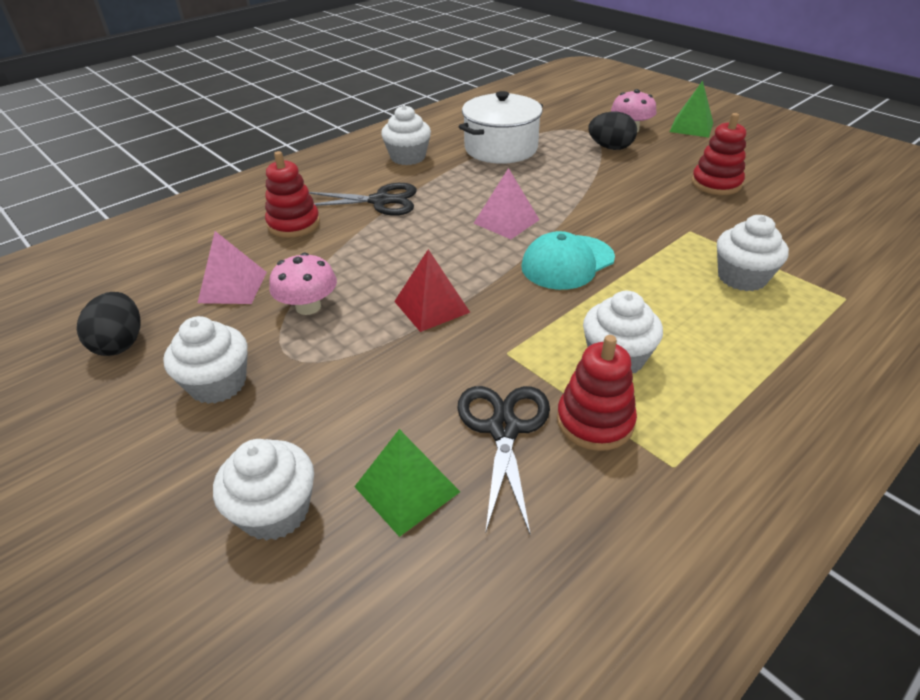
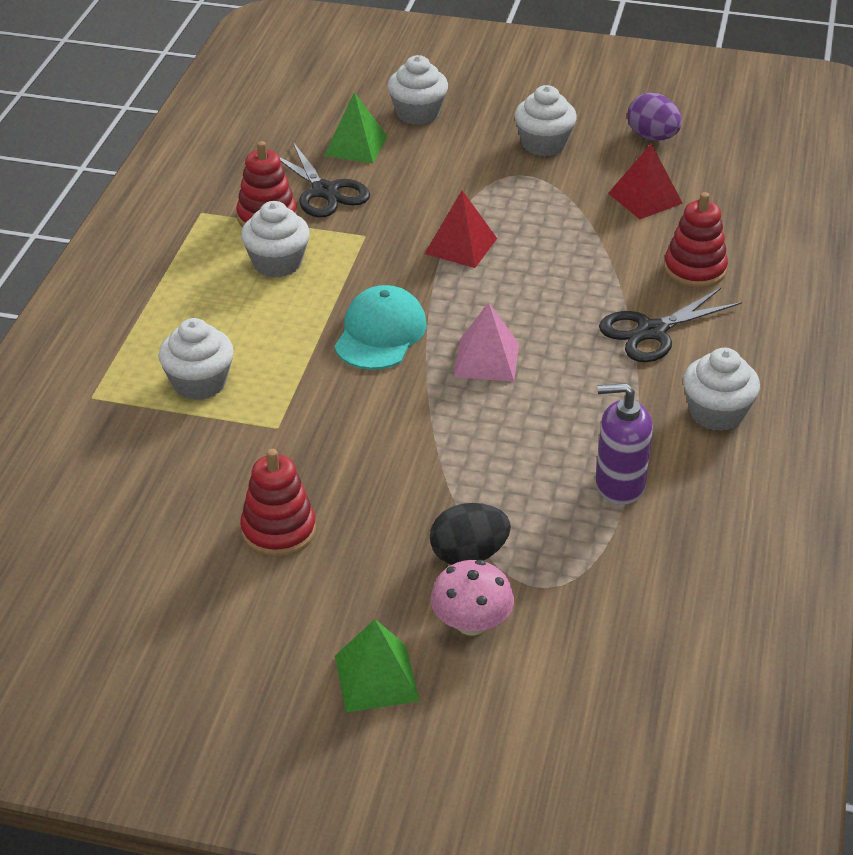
camera: 145 degrees right, 0 degrees up
black egg [77,292,141,356] -> purple egg [628,93,682,141]
pink pyramid [198,231,267,304] -> red pyramid [608,144,683,219]
pink mushroom [269,253,337,315] -> none
white pot [458,91,543,164] -> purple soap dispenser [595,383,653,505]

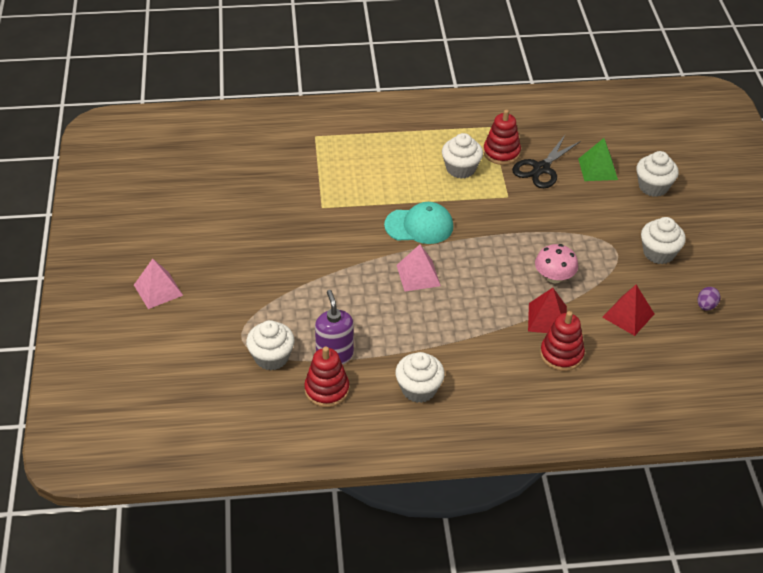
camera: 70 degrees right, 5 degrees up
white cupcake [158,318,234,400] -> white cupcake moved to [246,320,295,370]
red stacking toy [240,449,316,557] -> red stacking toy moved to [304,346,349,407]
green pyramid [335,619,420,713] -> pink pyramid [134,259,183,309]
red pyramid [425,190,497,268] -> red pyramid moved to [528,288,567,333]
black egg [430,503,511,565] -> none
pink mushroom [431,560,514,636] -> pink mushroom moved to [535,244,578,283]
black scissors [599,288,742,362] -> none
purple egg [628,93,682,141] -> purple egg [698,287,721,310], size x0.63

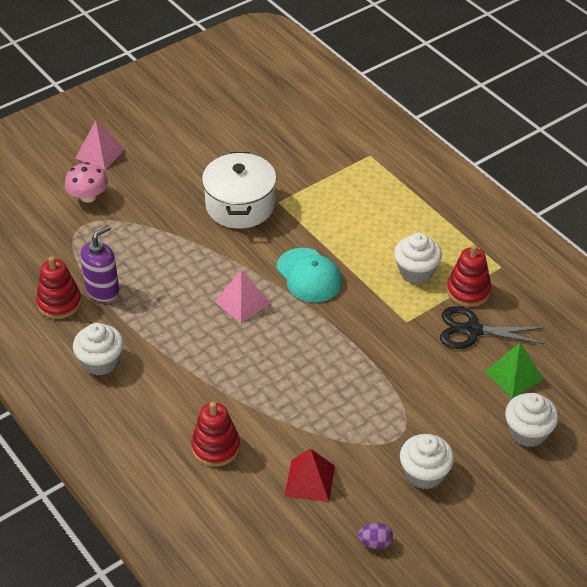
camera: 60 degrees right, 0 degrees up
white cupcake [246,320,295,370] -> none
red pyramid [528,288,567,333] -> none
pink mushroom [535,244,578,283] -> pink mushroom moved to [65,162,108,203]
none -> white pot [202,152,277,229]

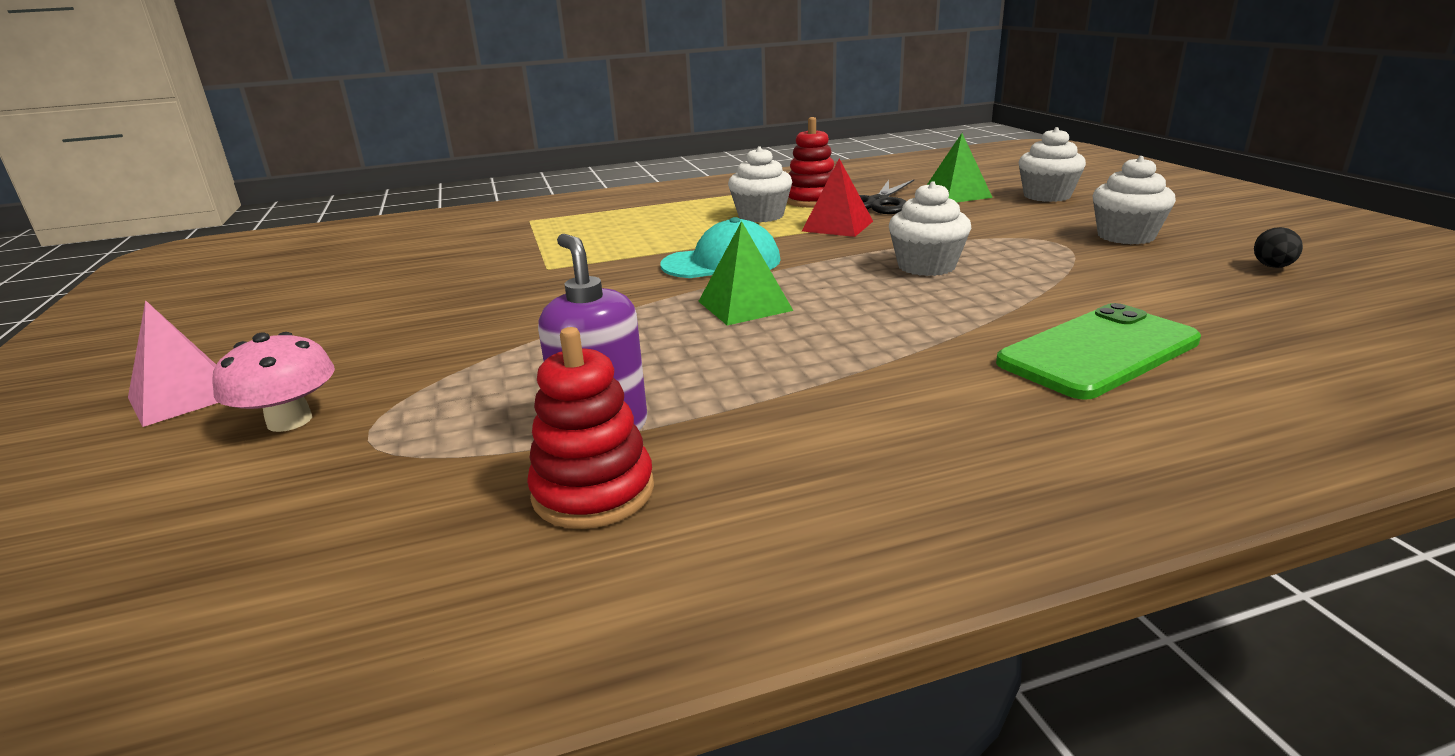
camera: 70 degrees left, 20 degrees down
white cupcake [73,323,124,376] -> white cupcake moved to [889,181,971,276]
red stacking toy [191,402,240,467] -> green phone [996,303,1201,400]
white pot [202,152,277,229] -> none
pink pyramid [215,269,271,323] -> green pyramid [698,221,793,325]
red pyramid [285,449,335,502] -> red pyramid moved to [802,159,873,237]
purple egg [358,523,393,549] -> black egg [1254,227,1303,268]

